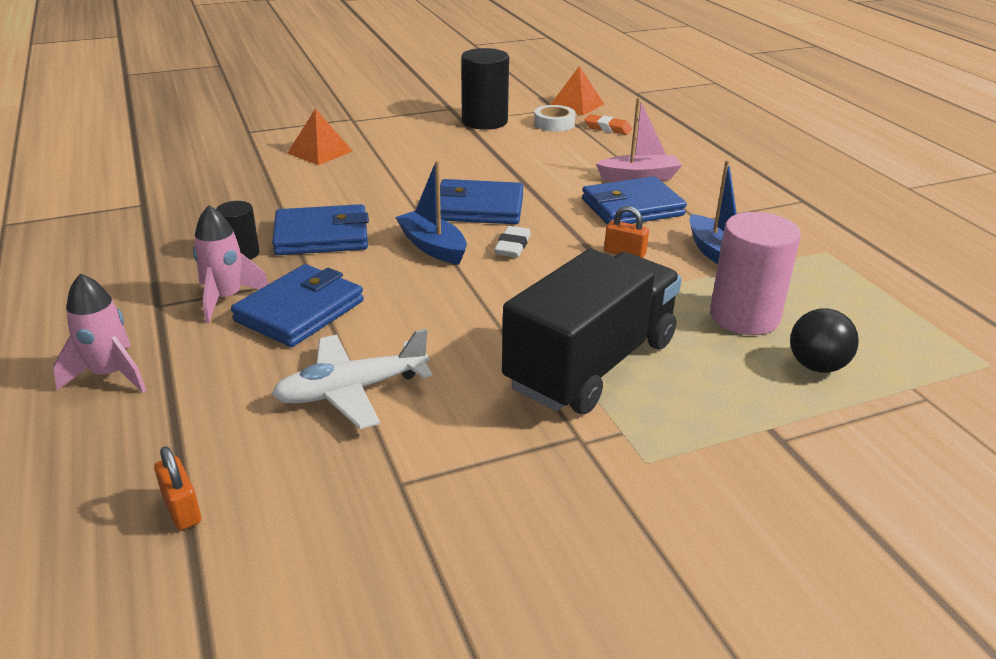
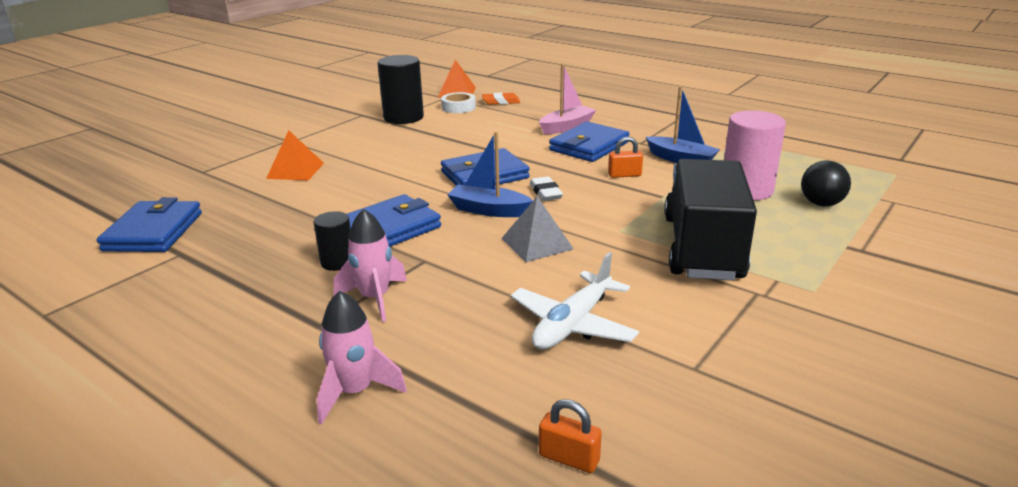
camera: 30 degrees left, 5 degrees down
blue wallet [231,264,364,347] -> blue wallet moved to [97,197,202,252]
none -> grey pyramid [501,196,574,262]

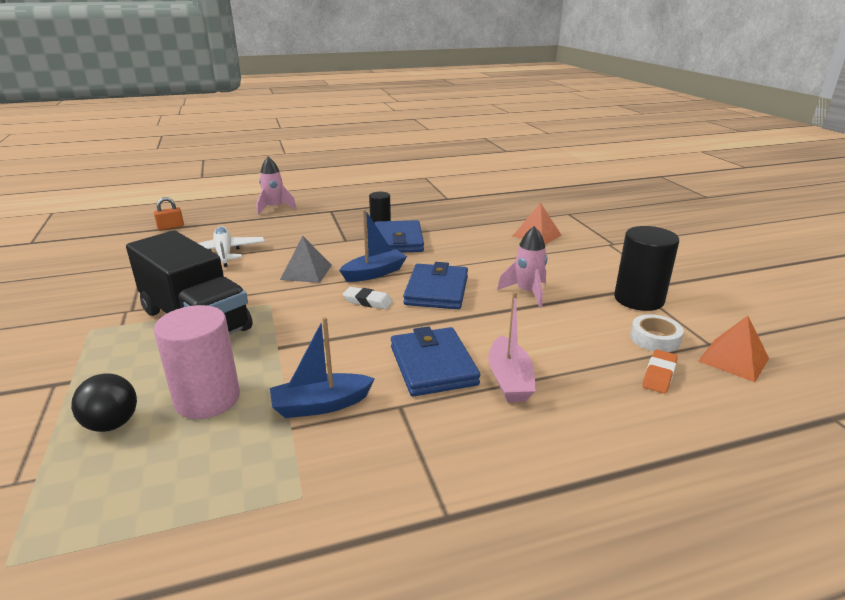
camera: 125 degrees right, 0 degrees up
blue wallet [97,197,202,252] -> none
pink rocket [334,209,407,322] -> pink rocket moved to [497,226,547,308]
orange padlock [608,136,643,178] -> none

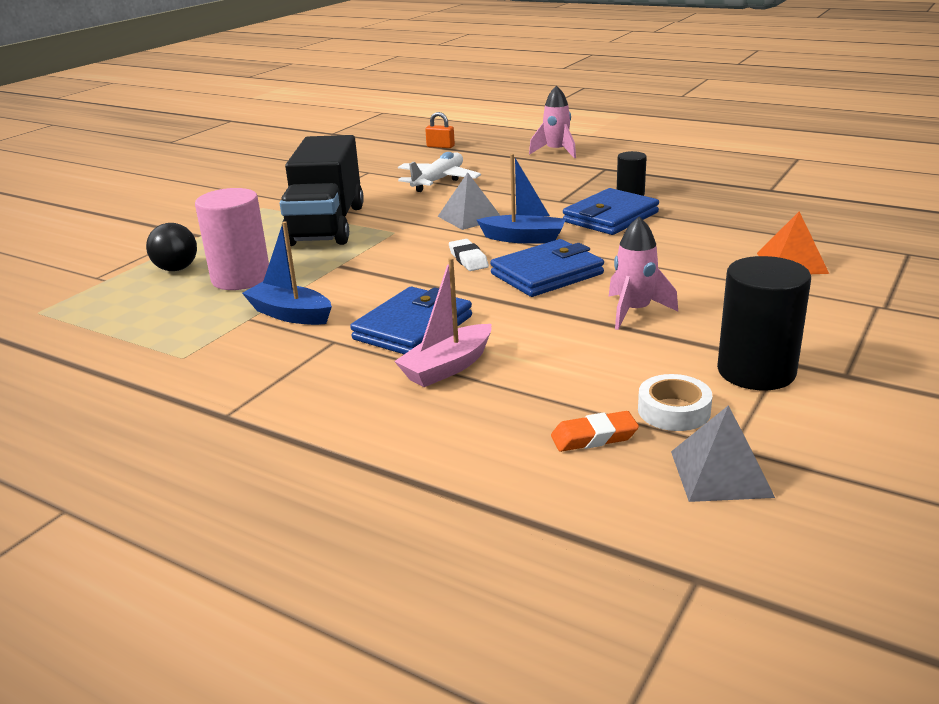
camera: 50 degrees right, 0 degrees up
orange pyramid [698,316,769,382] -> grey pyramid [671,405,775,502]

